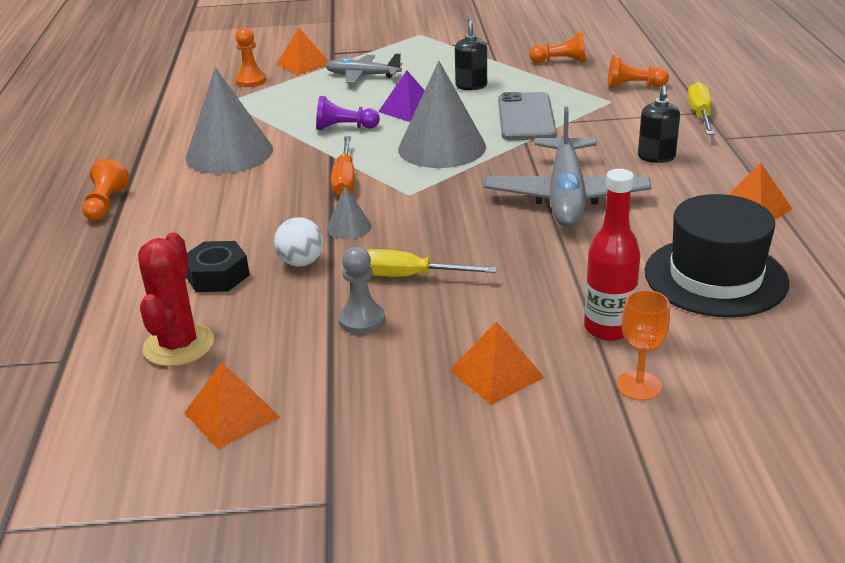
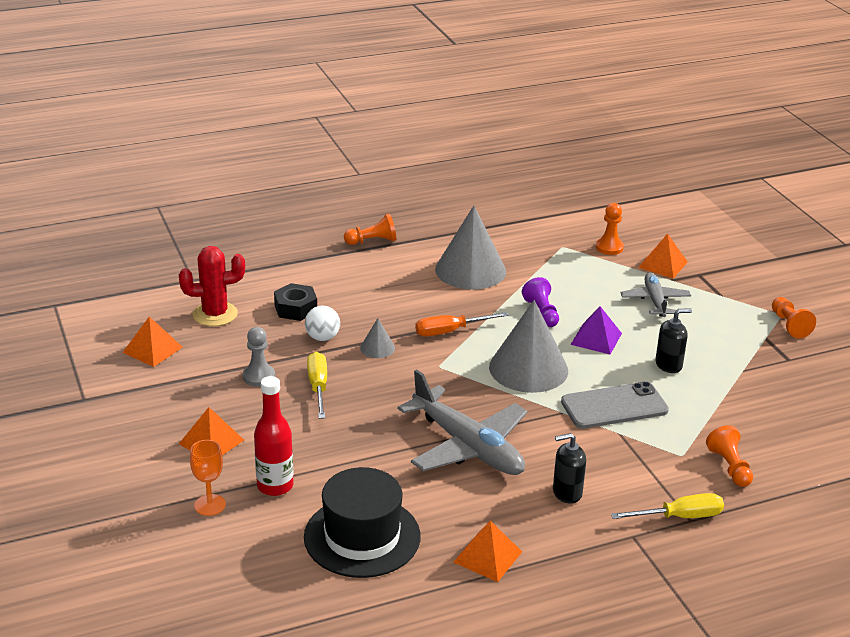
camera: 70 degrees right, 0 degrees up
grey plane [485,107,652,228] -> grey plane turned 120 degrees counterclockwise [398,369,528,475]
orange pawn [530,31,586,63] -> orange pawn moved to [772,297,816,339]

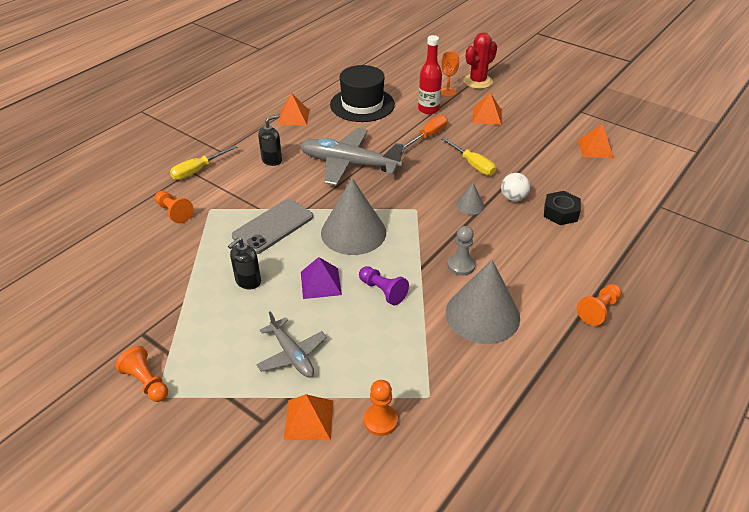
camera: 150 degrees right, 10 degrees up
red cactus [179,246,245,326] -> red cactus moved to [463,32,497,89]
grey pawn [243,327,275,387] -> grey pawn moved to [447,226,476,276]
orange screwdriver [415,312,508,337] -> orange screwdriver moved to [402,115,448,150]

